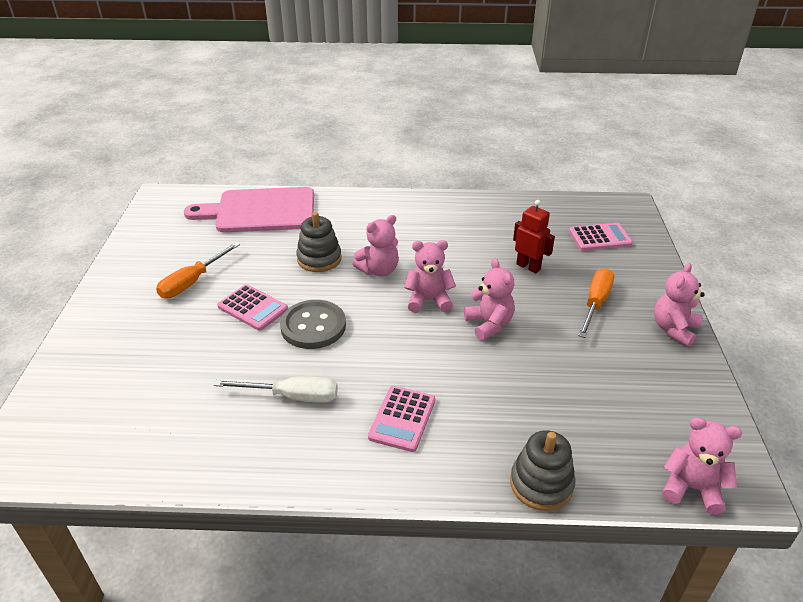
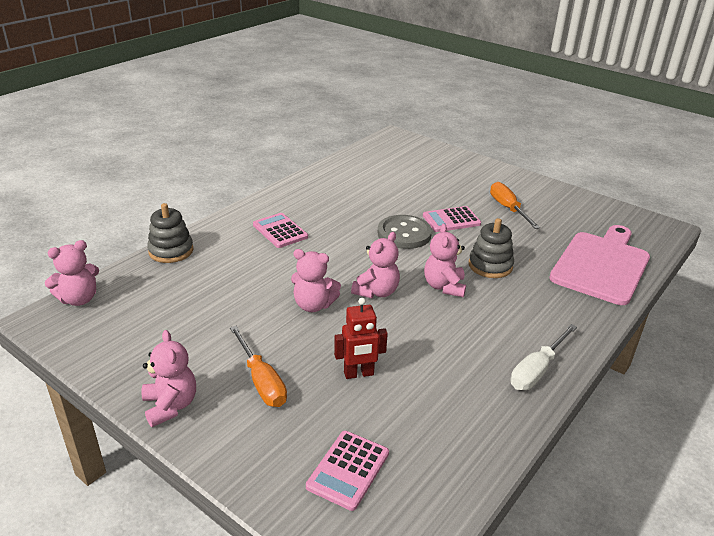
camera: 125 degrees right, 5 degrees down
white screwdriver [214,376,338,403] -> white screwdriver moved to [510,324,577,390]

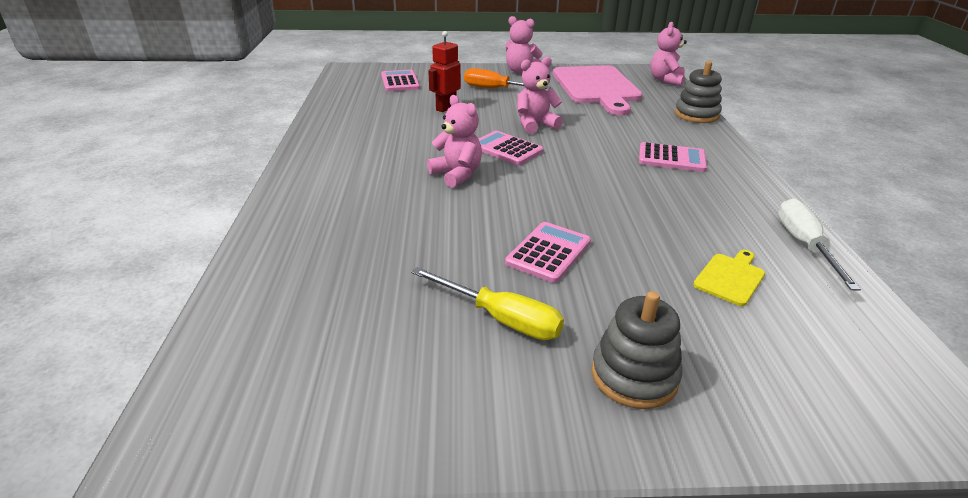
camera: 140 degrees right, 0 degrees up
pink teddy bear [351,232,400,298] -> pink calculator [479,131,543,165]
grey button [378,215,432,249] -> none
grey stacking toy [469,218,514,278] -> grey stacking toy moved to [591,291,682,409]
orange screwdriver [490,182,540,229] -> yellow screwdriver [411,267,564,340]
white screwdriver [510,324,577,390] -> white screwdriver moved to [778,199,861,291]
pink cutting board [549,225,650,305] -> pink cutting board moved to [553,65,642,115]
none -> yellow cutting board [693,250,765,306]

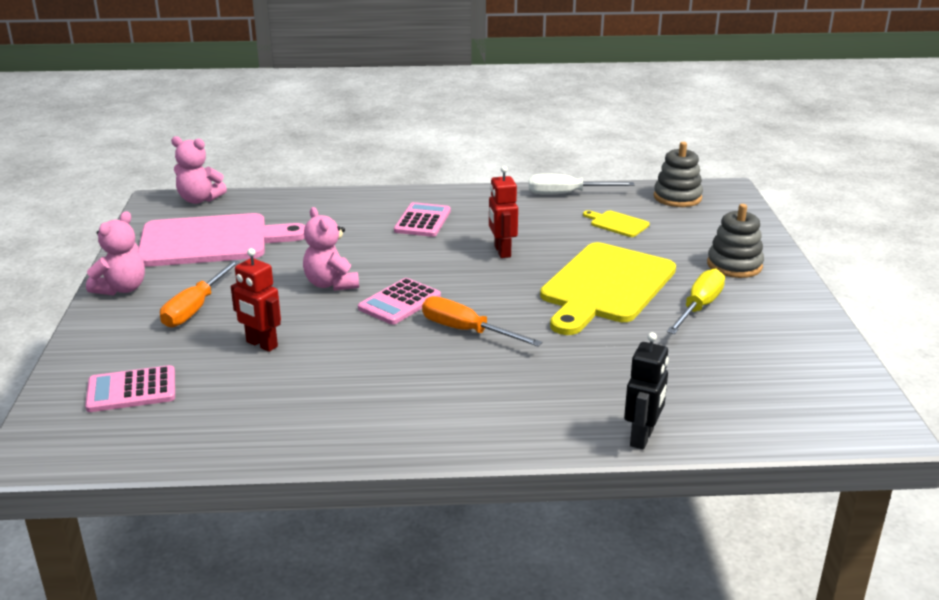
camera: 90 degrees left, 5 degrees down
pink teddy bear [427,95,482,188] -> orange screwdriver [422,296,542,347]
pink calculator [505,222,591,283] -> yellow cutting board [540,242,676,335]
grey stacking toy [675,61,722,123] -> grey stacking toy moved to [654,142,703,207]
none -> red robot [489,166,518,258]
none -> black robot [624,332,669,450]

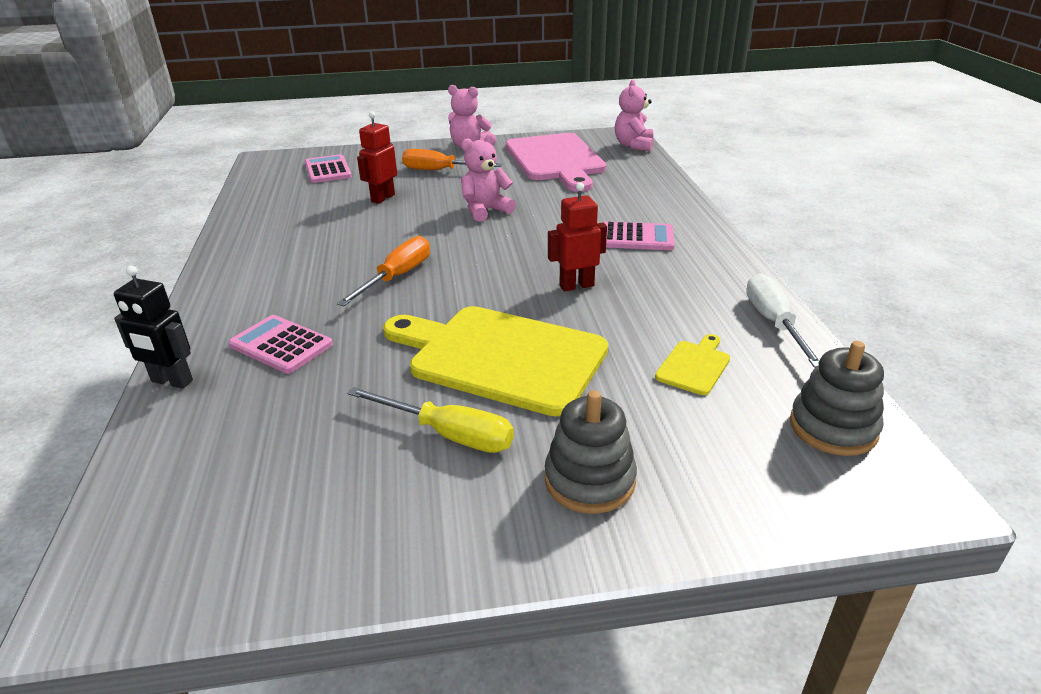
camera: 85 degrees right, 5 degrees up
pink calculator [358,278,441,325] -> pink calculator moved to [228,315,333,374]

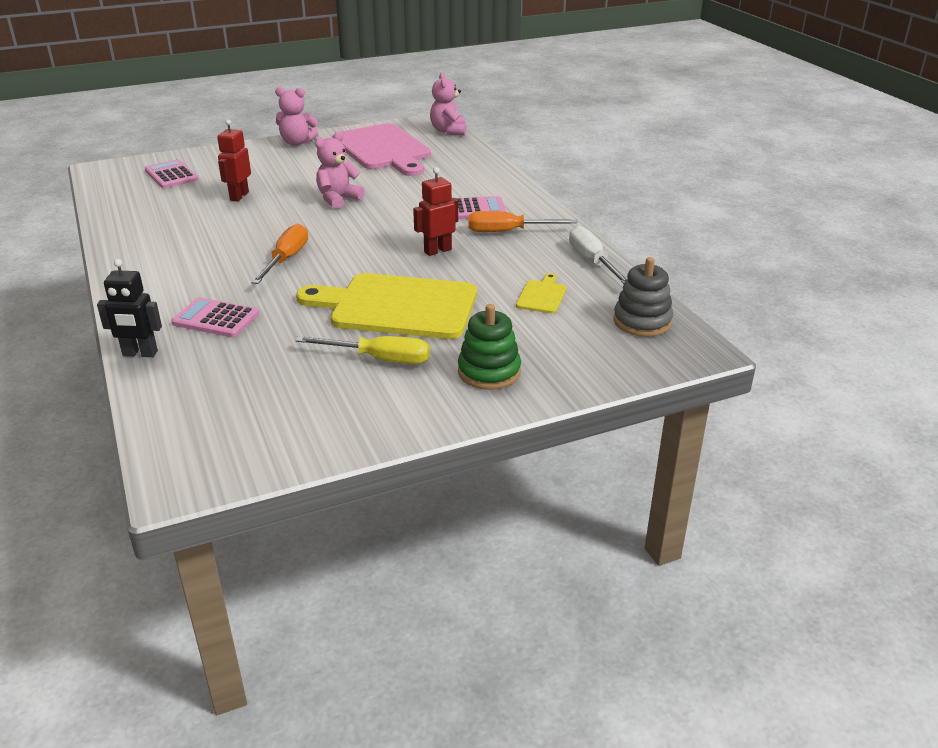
camera: 15 degrees left, 0 degrees up
orange screwdriver [402,149,503,170] -> orange screwdriver moved to [468,211,577,232]
grey stacking toy [545,390,637,514] -> green stacking toy [458,304,521,390]

